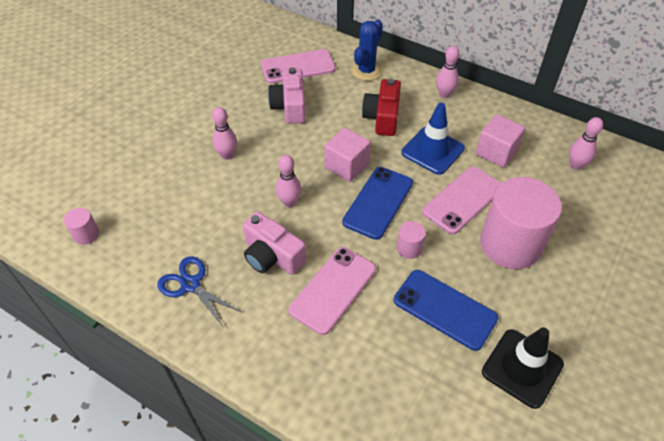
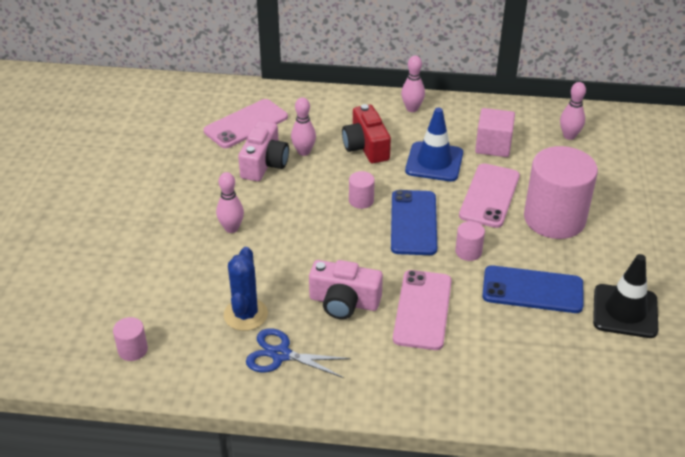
camera: 25 degrees left, 10 degrees down
pink camera [268,67,306,124] -> pink camera turned 135 degrees counterclockwise [238,121,289,181]
pink bowling pin [276,155,302,207] -> pink bowling pin moved to [291,97,316,156]
pink cube [324,127,371,182] -> pink cylinder [349,171,375,209]
blue cactus [351,19,383,81] -> blue cactus moved to [224,247,268,331]

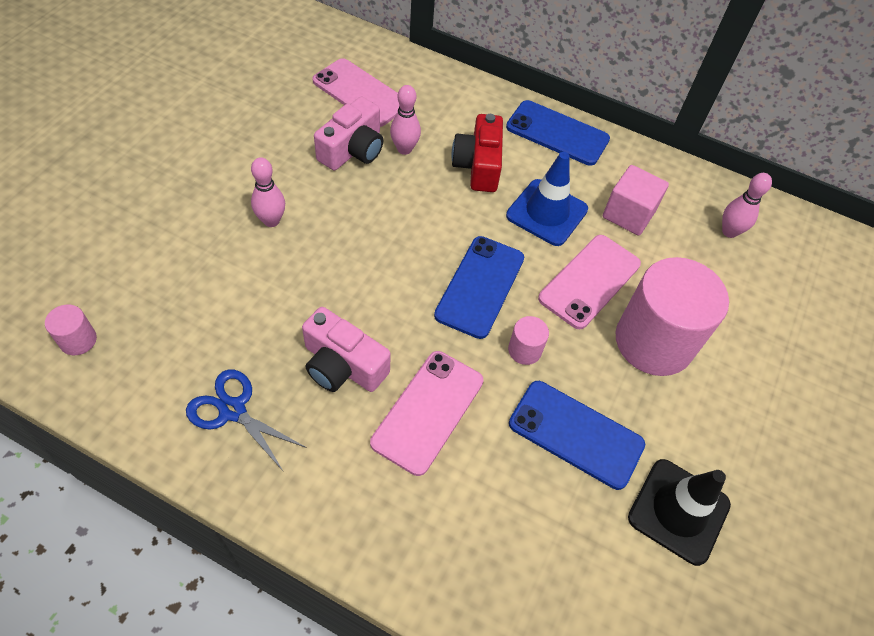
camera: 15 degrees right, 15 degrees up
pink phone [204,99,288,148] -> pink phone turned 60 degrees clockwise [312,58,400,127]
blue cactus [224,247,268,331] -> none
pink cylinder [349,171,375,209] -> none
pink bowling pin [401,56,425,112] -> blue phone [506,100,610,166]

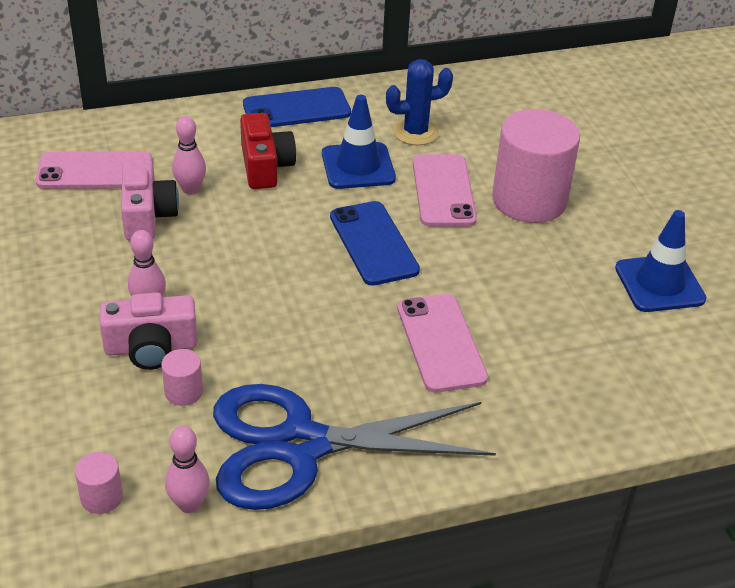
camera: 40 degrees left, 15 degrees down
blue scissors [186,369,307,472] -> blue scissors [213,384,496,510], size x2.09
pink camera [302,307,391,392] -> pink camera moved to [100,293,198,370]
red camera [451,114,503,192] -> red camera turned 150 degrees counterclockwise [240,113,296,189]
pink cylinder [508,316,549,365] -> pink cylinder moved to [161,349,203,406]
blue phone [509,381,645,490] -> none
pink cube [603,165,669,236] -> blue cactus [386,59,453,145]
black traffic cone [628,459,731,566] -> blue traffic cone [615,210,707,312]
pink bowling pin [722,173,772,238] -> pink bowling pin moved to [165,426,210,513]

